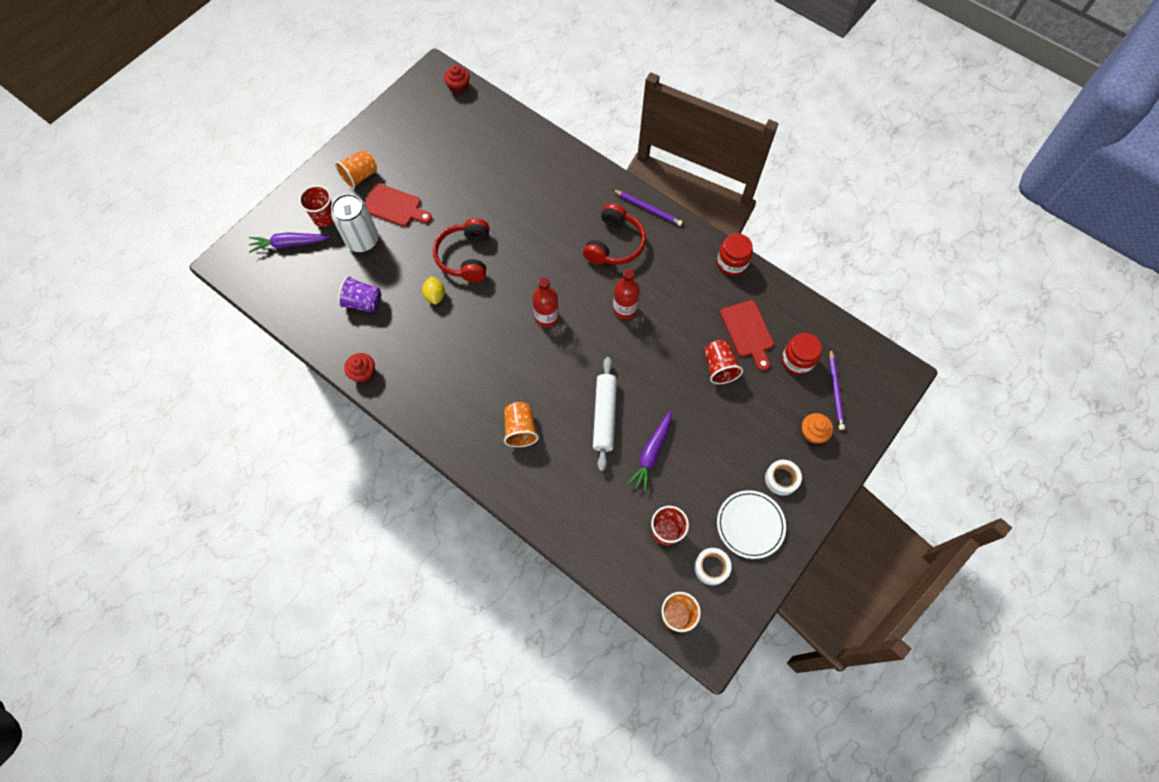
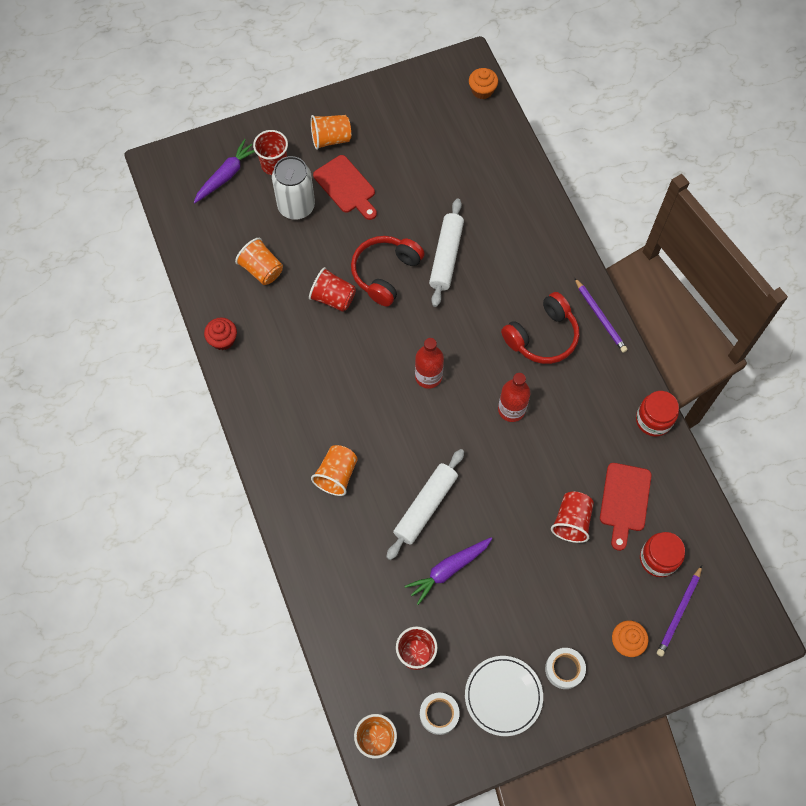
camera: 30 degrees right, 0 degrees up
purple carrot [249,232,330,253] -> purple carrot turned 105 degrees clockwise [194,139,255,203]
purple cup [338,276,381,313] -> orange cup [235,238,283,285]
yellow lemon [422,276,445,305] -> red cup [309,267,356,312]
red cupcake [444,65,470,94] -> orange cupcake [469,68,498,99]
none -> white rolling pin [429,198,464,307]

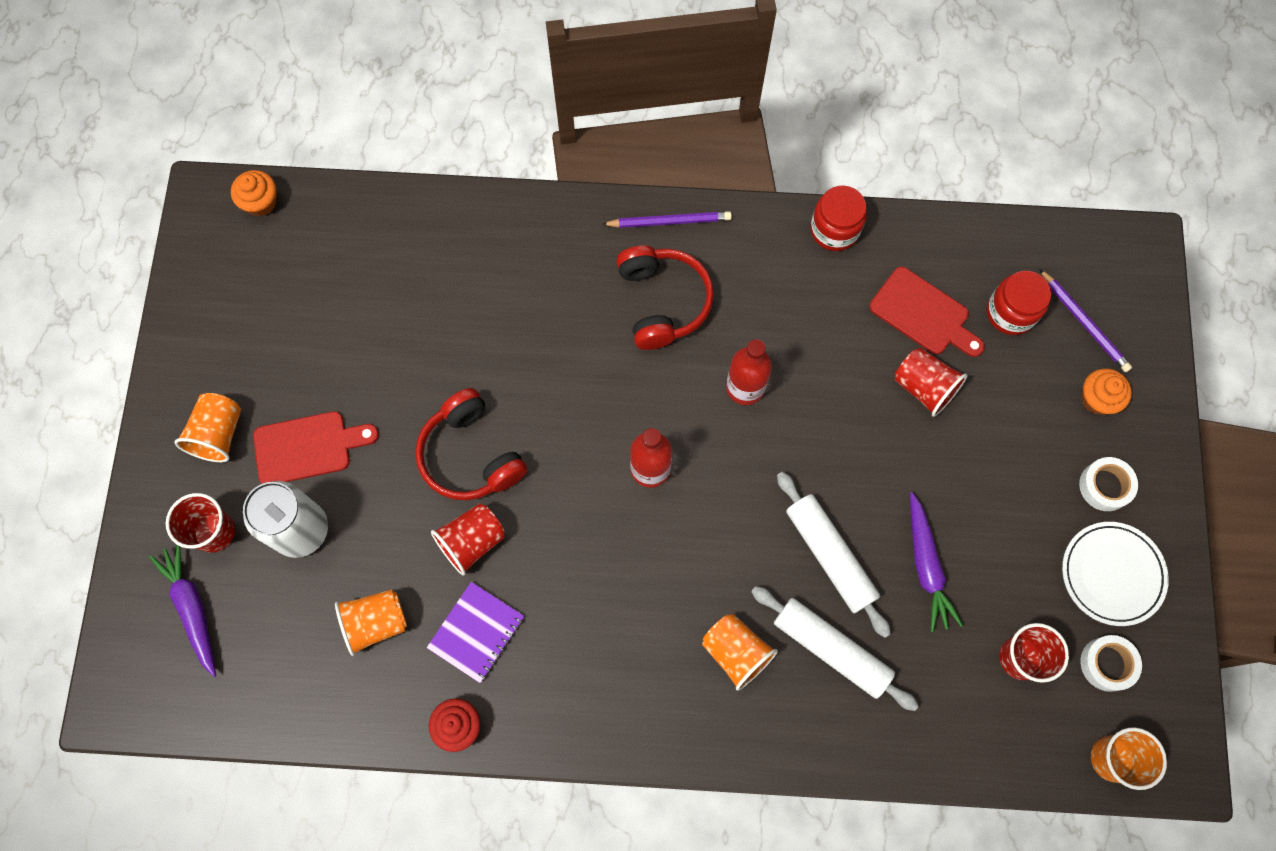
camera: 65 degrees left, 5 degrees up
white rolling pin [429,198,464,307] -> white rolling pin moved to [751,586,919,711]
none -> purple notebook [427,582,524,683]

